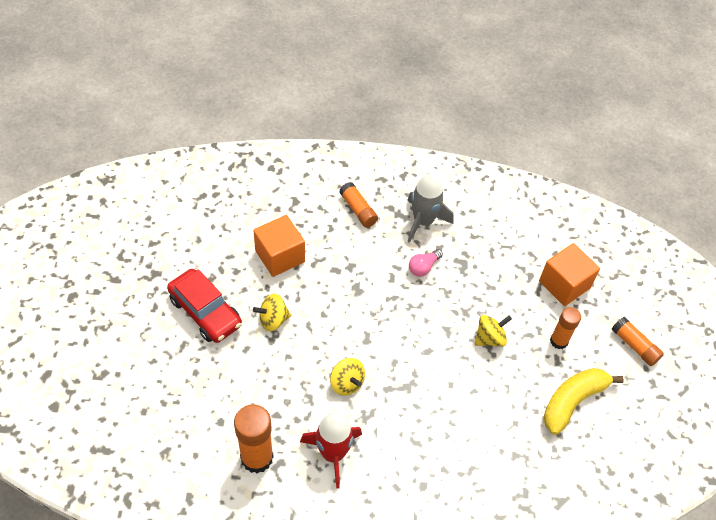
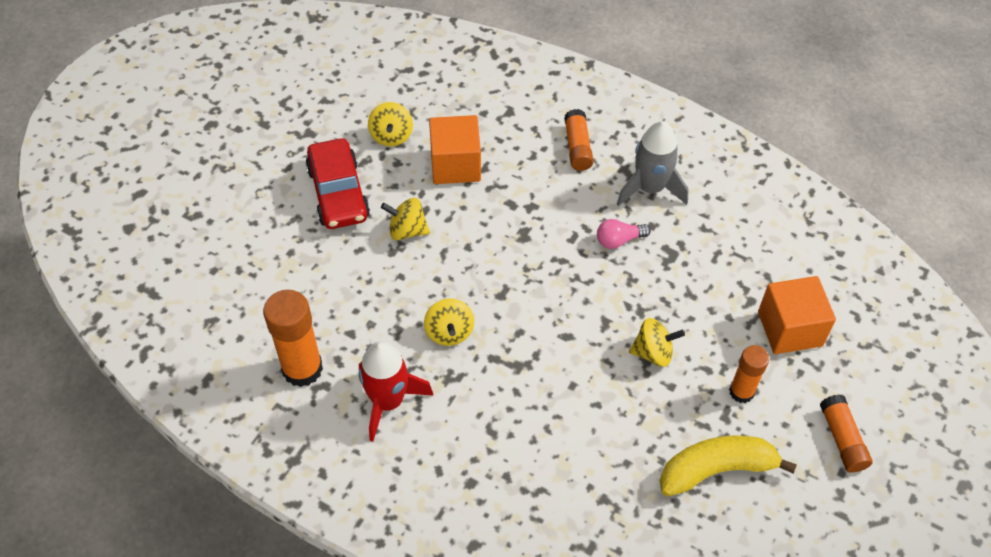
camera: 30 degrees right, 0 degrees up
none -> yellow spinning top [368,102,413,147]

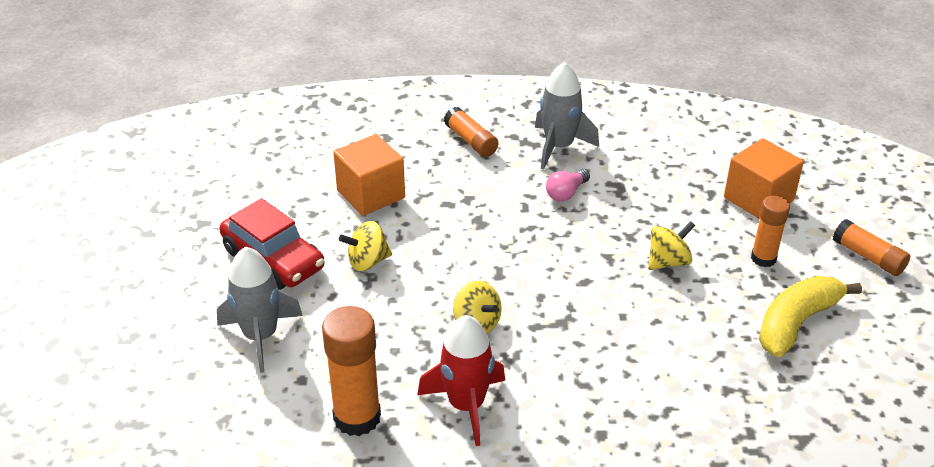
camera: 30 degrees left, 15 degrees down
yellow spinning top [368,102,413,147] -> none
none -> grey rocket [217,247,303,373]

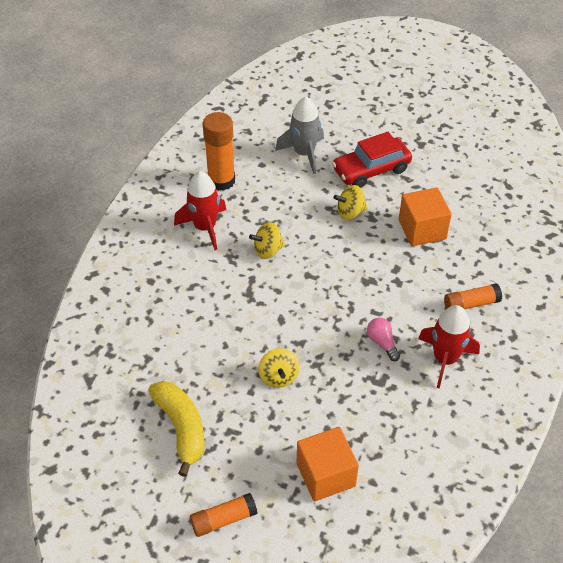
camera: 110 degrees right, 10 degrees up
yellow spinning top [339,221,392,271] -> yellow spinning top turned 105 degrees counterclockwise [333,185,367,220]
grey rocket [535,62,599,169] -> red rocket [418,305,480,389]
orange glue stick [751,196,790,267] -> none

